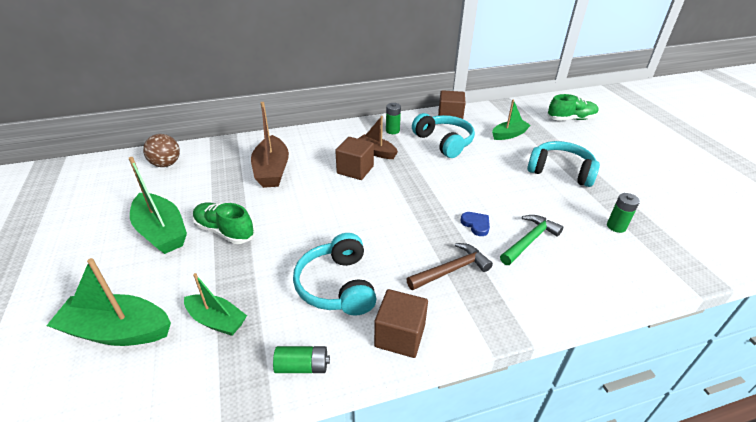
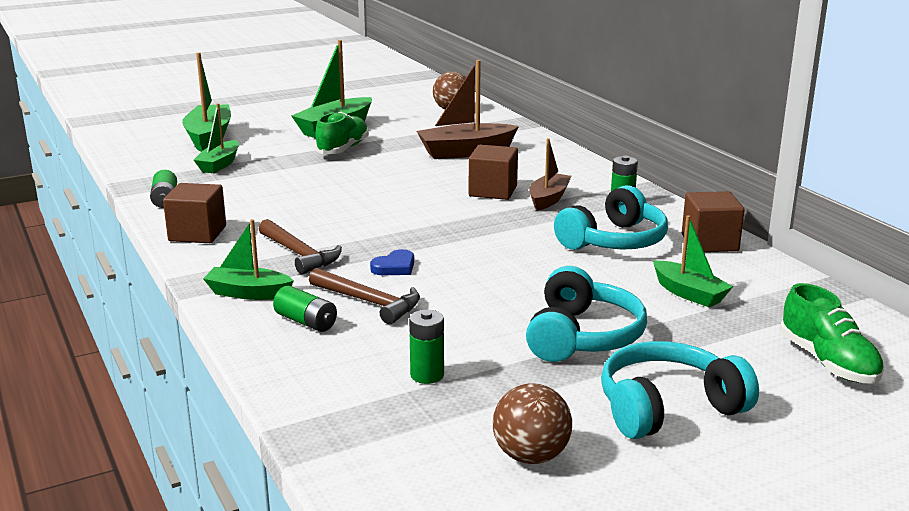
camera: 80 degrees right, 15 degrees down
turquoise headphones [293,233,377,316] -> turquoise headphones moved to [601,341,759,439]
green hammer [500,215,563,265] -> brown hammer [309,268,420,324]
none -> green boat [203,219,294,300]
none -> green battery [273,286,337,332]
none -> brown ball [493,383,572,464]

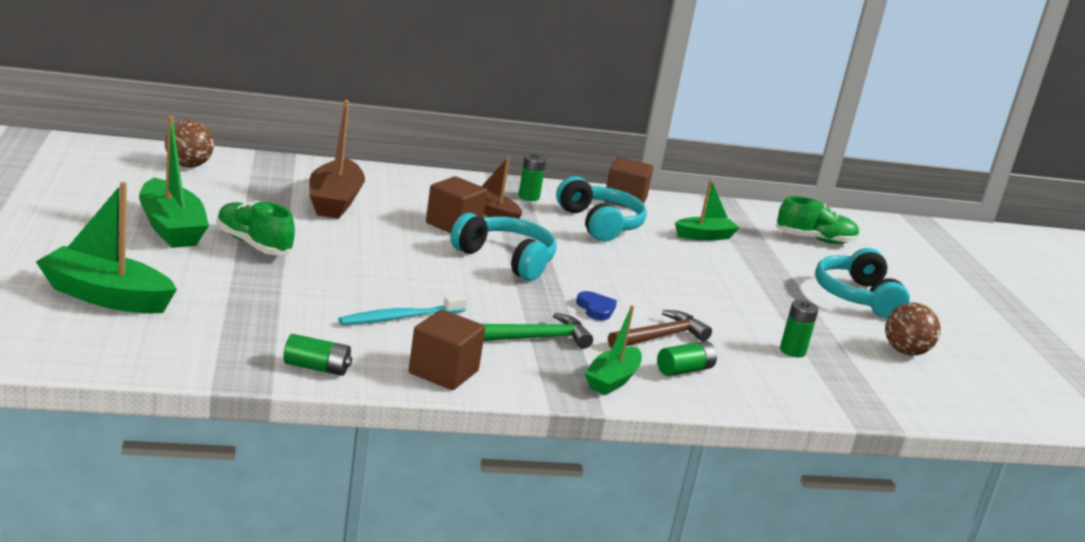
camera: 75 degrees left, 0 degrees up
green boat [194,104,239,173] -> none
brown hammer [259,219,342,274] -> green hammer [483,313,593,349]
turquoise headphones [526,266,647,362] -> turquoise headphones moved to [451,213,557,281]
none -> turquoise toothbrush [339,295,467,325]

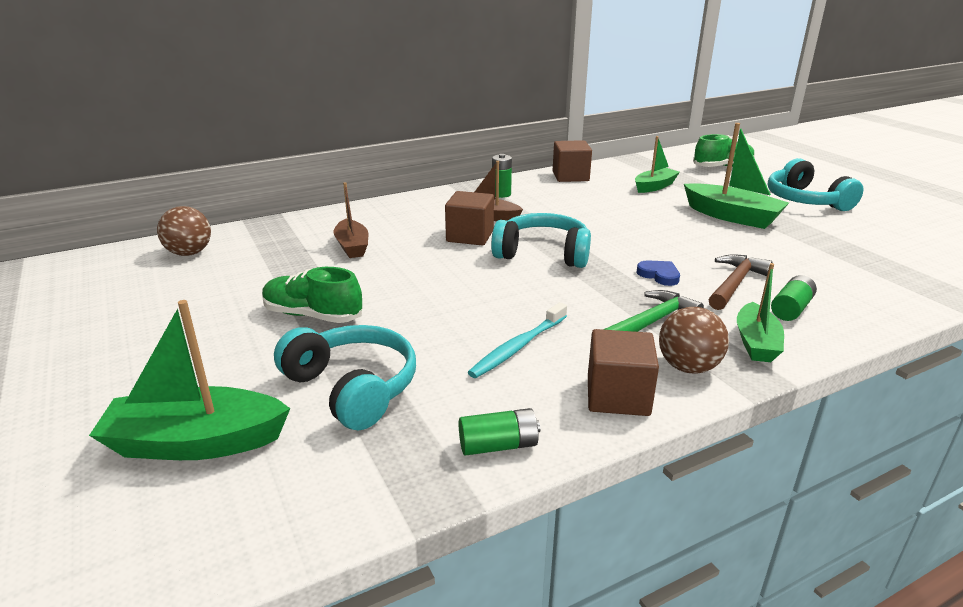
camera: 15 degrees left, 5 degrees up
green boat [139,116,209,248] -> green boat moved to [684,123,789,229]
brown boat [309,100,365,219] -> brown boat [334,182,368,258], size x0.64
turquoise headphones [556,176,647,242] -> turquoise headphones moved to [274,325,416,430]
green battery [780,300,819,357] -> none
brown ball [885,302,941,356] -> brown ball moved to [659,307,729,374]

